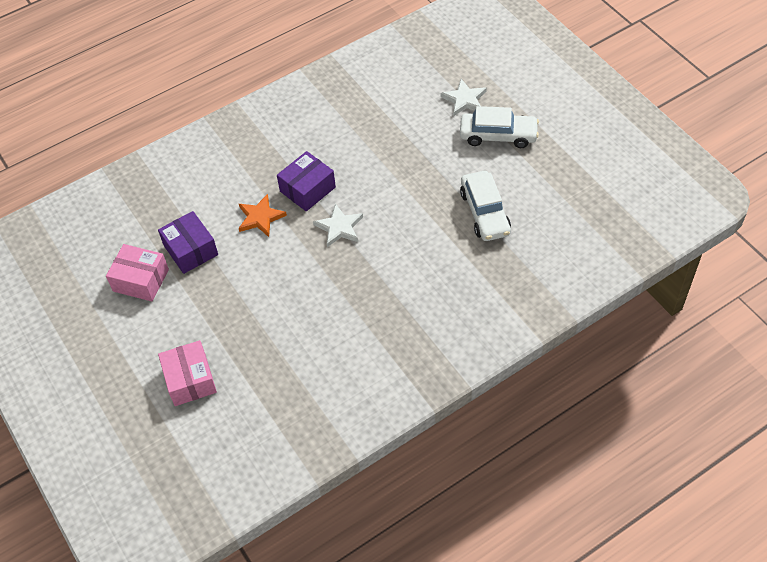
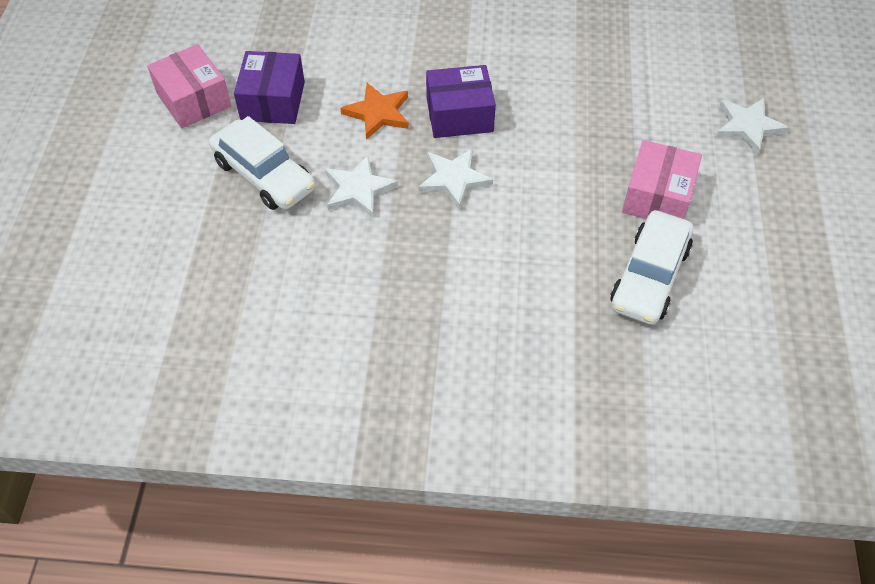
camera: 35 degrees right, 0 degrees up
pink box [158,340,217,406] -> pink box moved to [622,140,702,219]
white car [460,106,539,148] -> white car moved to [209,116,315,210]
none -> white star [325,155,398,218]

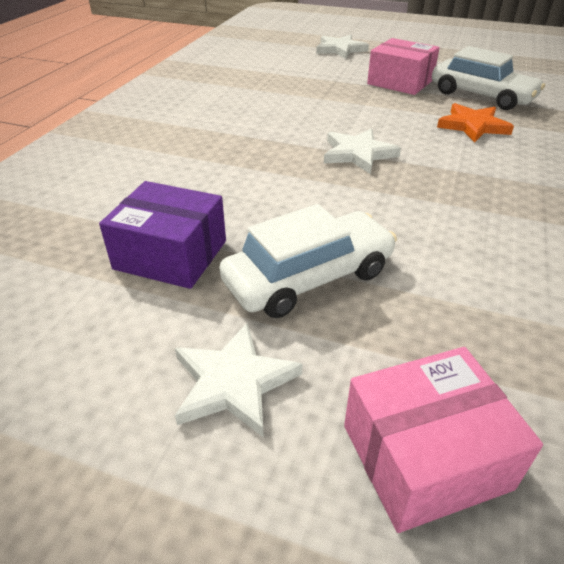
camera: 75 degrees left, 15 degrees down
pink box [147,44,231,128] -> pink box moved to [344,347,543,533]
white star [325,155,398,218] -> white star moved to [175,322,303,438]
orange star [340,83,409,140] -> orange star moved to [437,103,514,142]
purple box [426,65,496,138] -> none

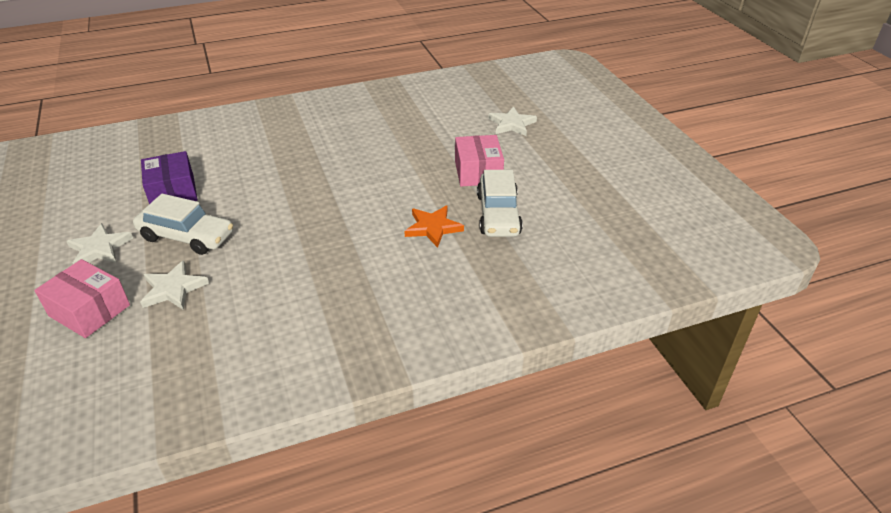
camera: 50 degrees right, 0 degrees up
white star [324,128,401,174] -> white star moved to [140,260,209,310]

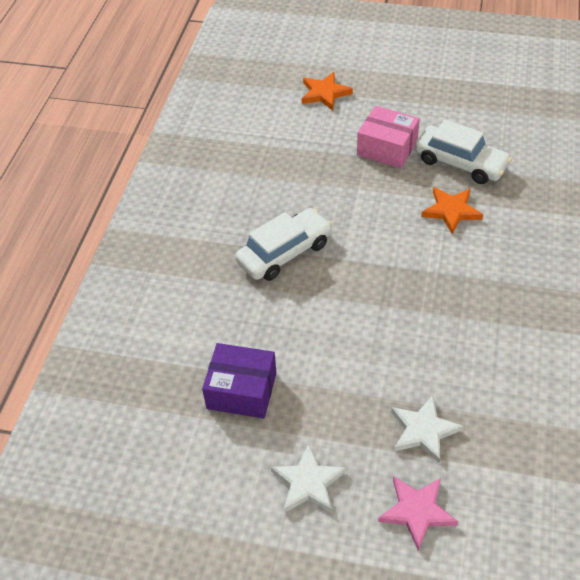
camera: 55 degrees left, 10 degrees up
pink box [34,259,130,338] -> pink star [378,476,458,550]
white car [133,194,233,255] -> white car moved to [235,208,333,281]
white star [488,106,537,136] -> orange star [302,72,353,111]

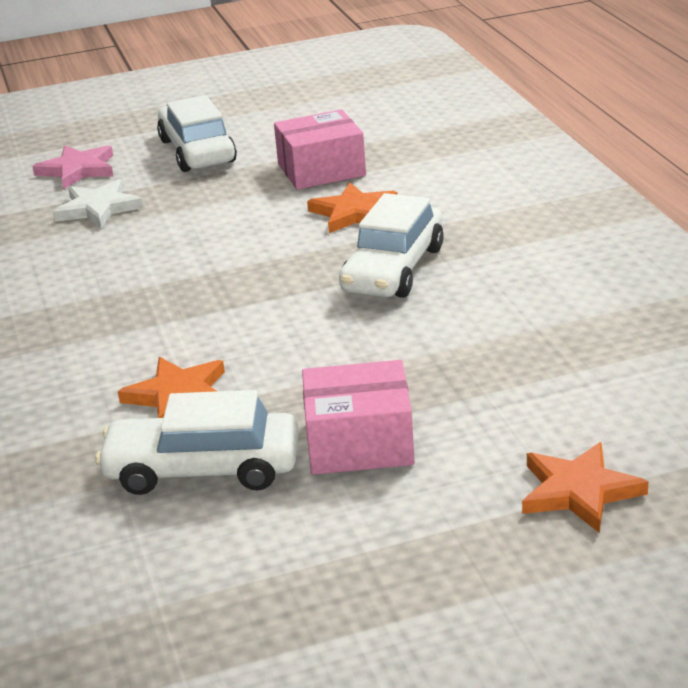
camera: 150 degrees right, 20 degrees down
purple box [202,343,276,419] -> pink box [274,109,366,190]
white star [271,443,346,513] -> white car [157,95,237,172]
none -> orange star [307,183,397,233]

